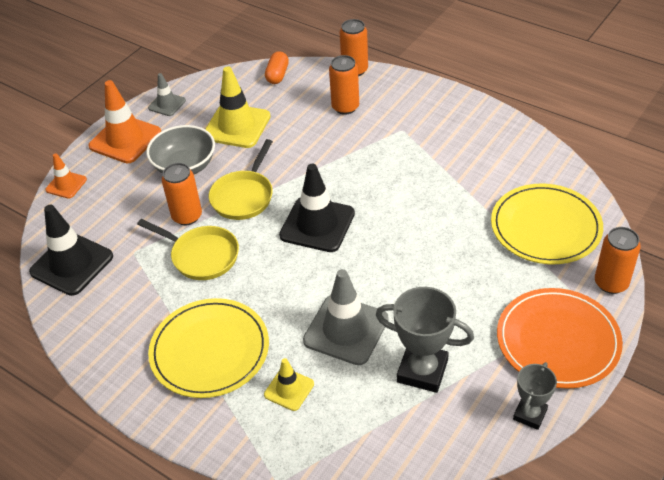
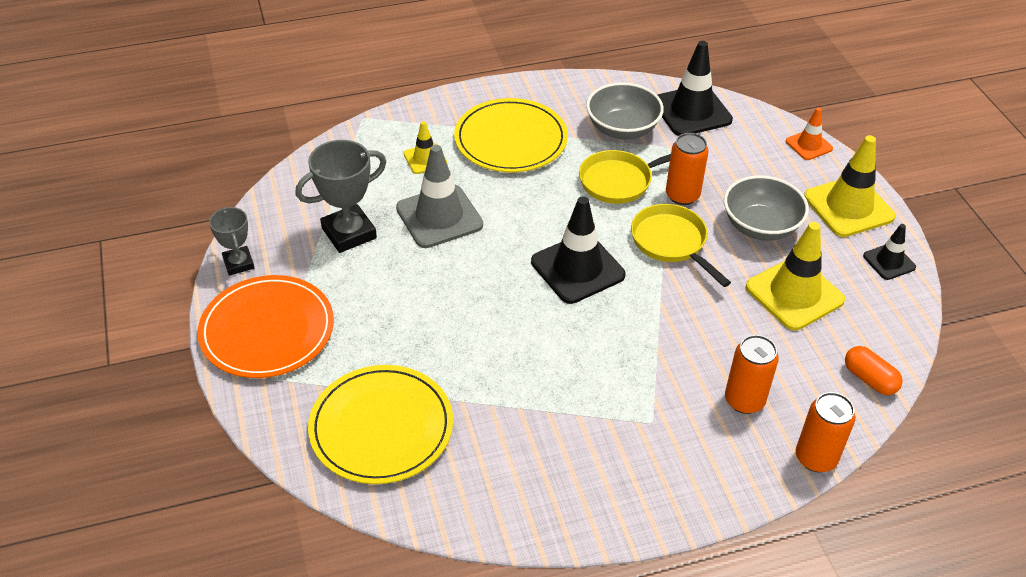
camera: 125 degrees right, 0 degrees up
orange traffic cone [88,80,161,163] -> yellow traffic cone [804,135,896,237]
grey traffic cone [148,73,186,116] -> black traffic cone [863,224,916,280]
orange can [595,227,641,294] -> none
none -> grey bowl [586,82,664,139]

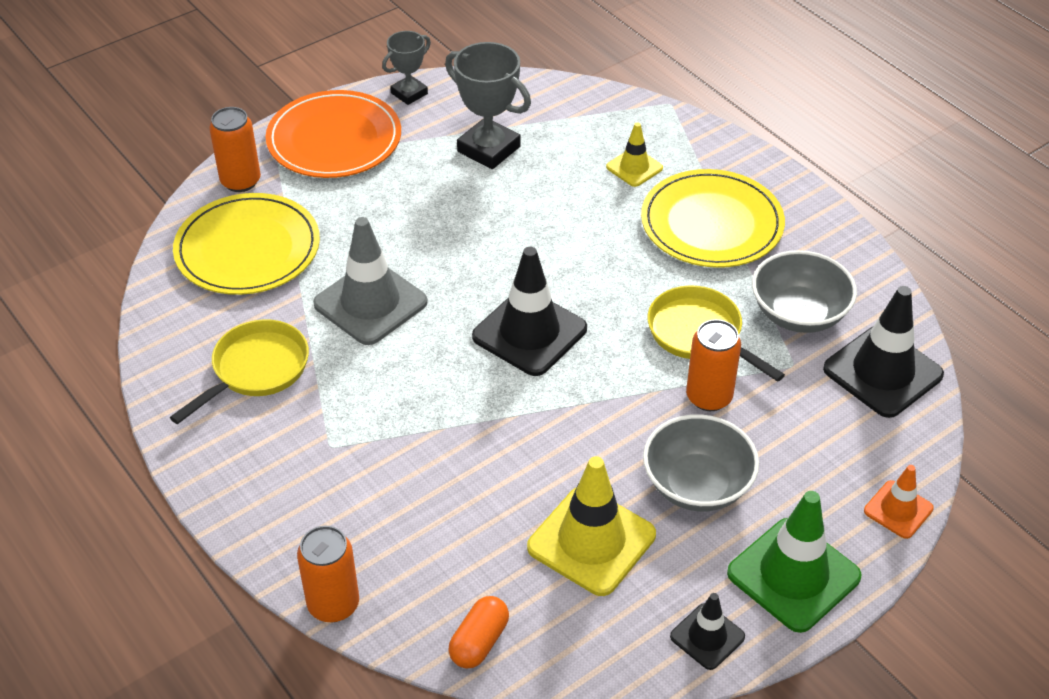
camera: 70 degrees right, 0 degrees up
grey traffic cone [396,145,483,248] -> grey traffic cone moved to [313,217,428,345]
yellow pan [631,204,731,287] -> yellow pan moved to [170,319,309,424]
orange can [725,335,779,414] -> orange can moved to [209,107,261,192]
yellow traffic cone [804,135,896,237] -> green traffic cone [727,491,861,633]

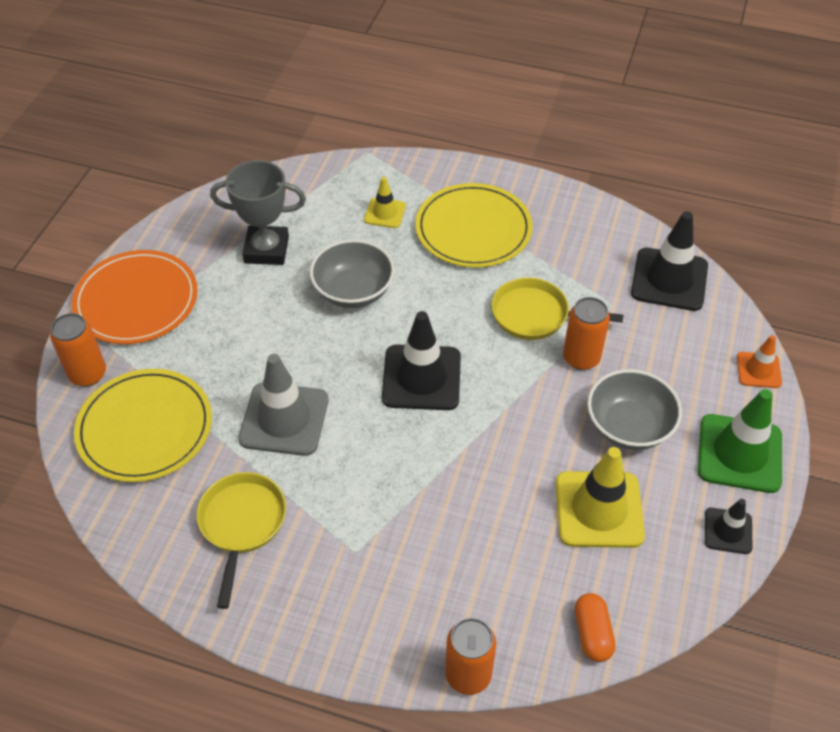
camera: 35 degrees left, 5 degrees up
grey trophy [382,31,431,105] -> none
grey bowl [752,250,857,333] -> grey bowl moved to [310,239,395,308]

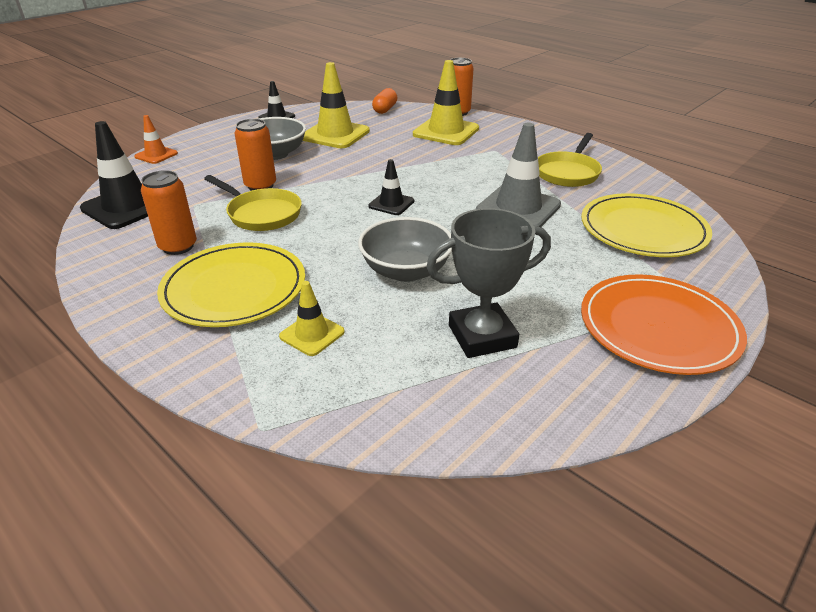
camera: 155 degrees left, 15 degrees down
orange can [50,313,106,387] -> orange can moved to [141,170,197,255]
grey trophy [210,160,306,265] -> grey trophy turned 45 degrees counterclockwise [427,208,551,358]
black traffic cone [382,311,461,410] -> black traffic cone [368,159,414,215], size x0.54
green traffic cone [698,389,782,493] -> none
none -> yellow traffic cone [413,60,479,145]

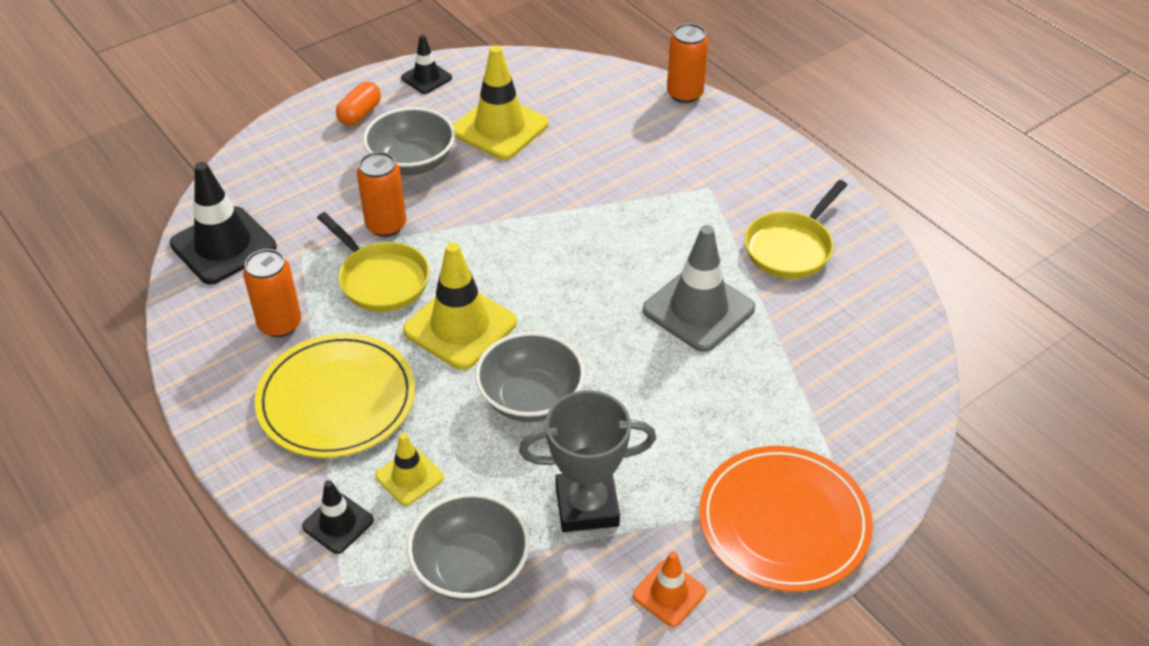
camera: 10 degrees right, 10 degrees up
orange traffic cone [134,115,178,164] -> orange traffic cone moved to [633,551,706,627]
black traffic cone [368,159,414,215] -> black traffic cone moved to [302,480,374,554]
orange capsule [372,88,397,114] -> orange capsule moved to [336,82,381,126]
yellow traffic cone [413,60,479,145] -> yellow traffic cone moved to [403,242,517,370]
yellow plate [581,193,712,257] -> none
none -> grey bowl [407,493,530,601]

